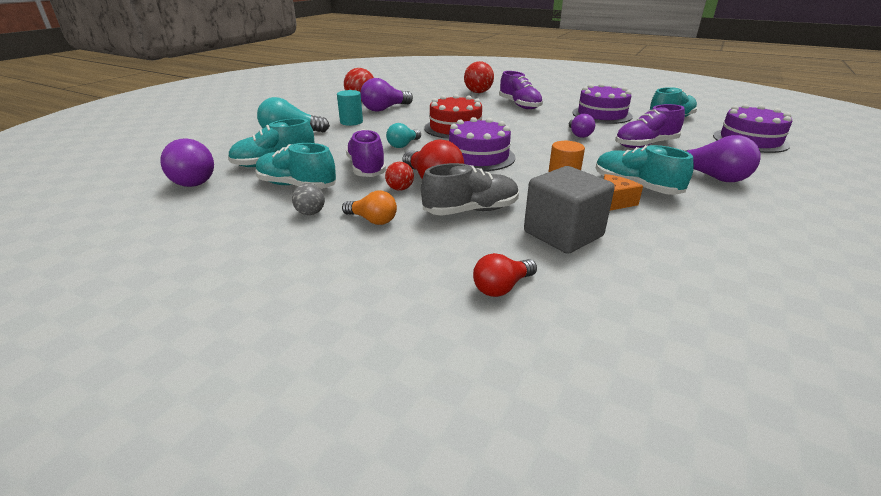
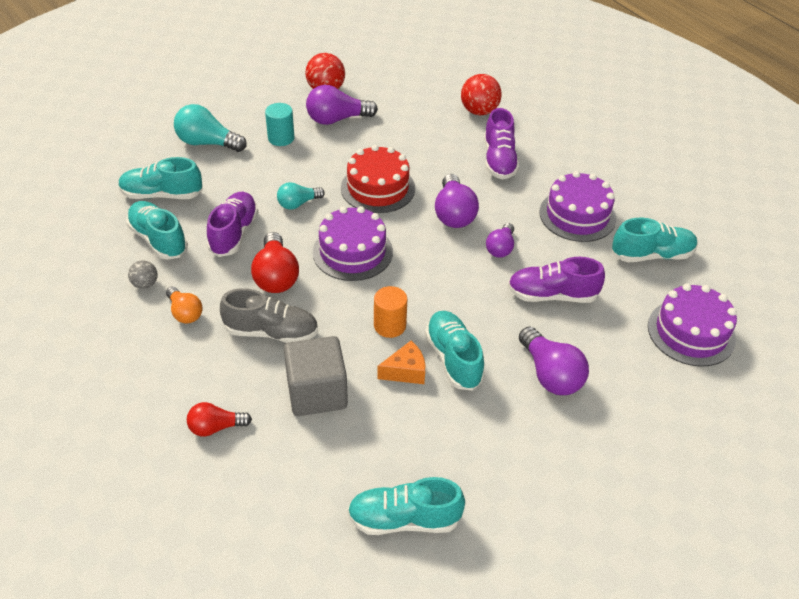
camera: 25 degrees right, 15 degrees up
purple light bulb [160,138,214,187] -> purple light bulb moved to [435,174,479,228]
red ball [385,162,414,191] -> none
none -> turquoise shoe [348,477,465,535]

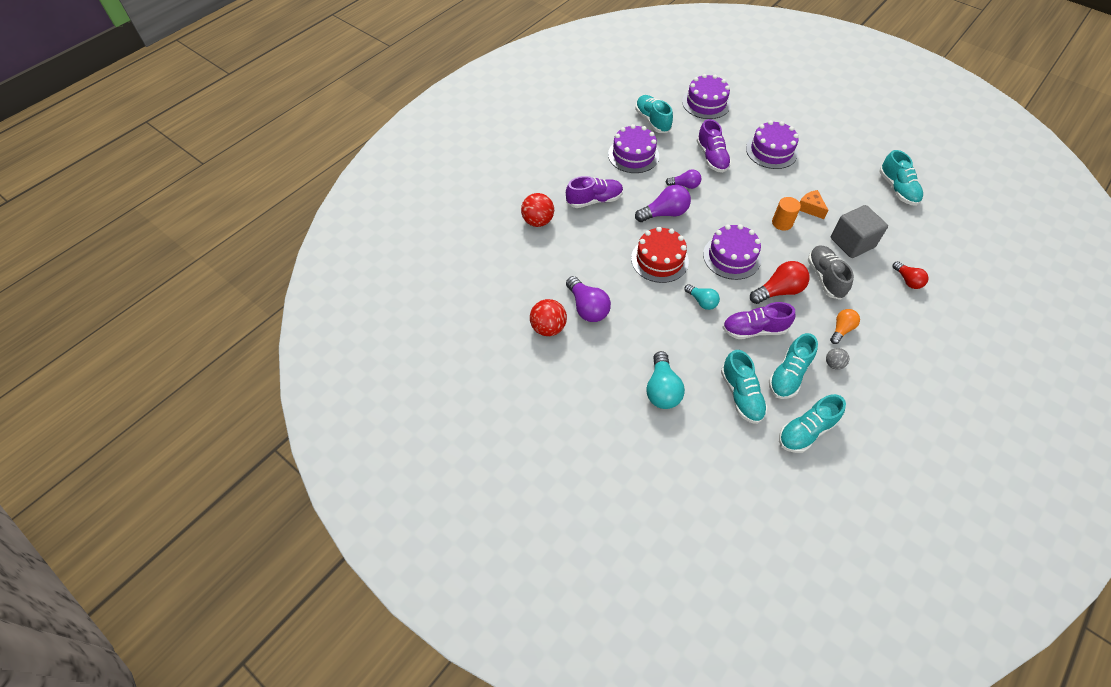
camera: 105 degrees left, 10 degrees up
turquoise cylinder [265,103,294,146] -> none
turquoise shoe [425,311,485,391] -> turquoise shoe moved to [779,394,846,453]
purple light bulb [519,326,589,395] -> purple cake [746,121,799,169]

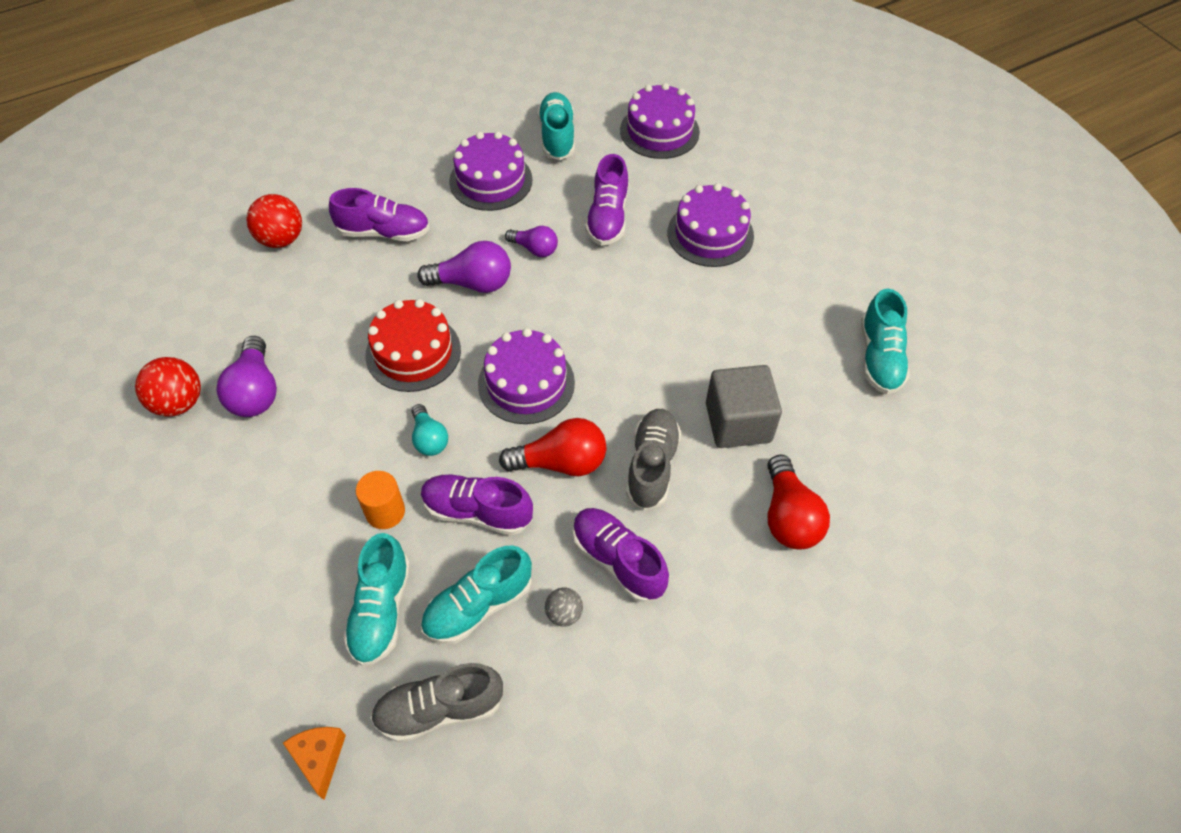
camera: 20 degrees right, 0 degrees up
turquoise light bulb [646,351,685,409] -> none
orange cylinder [772,197,801,231] -> orange cylinder moved to [356,471,405,529]
turquoise shoe [779,394,846,453] -> grey shoe [370,663,503,743]
orange cheese [799,190,829,219] -> orange cheese moved to [283,727,346,800]
orange light bulb [830,309,860,344] -> purple shoe [573,508,669,603]
red light bulb [892,261,929,289] -> red light bulb [768,455,830,549], size x1.60

